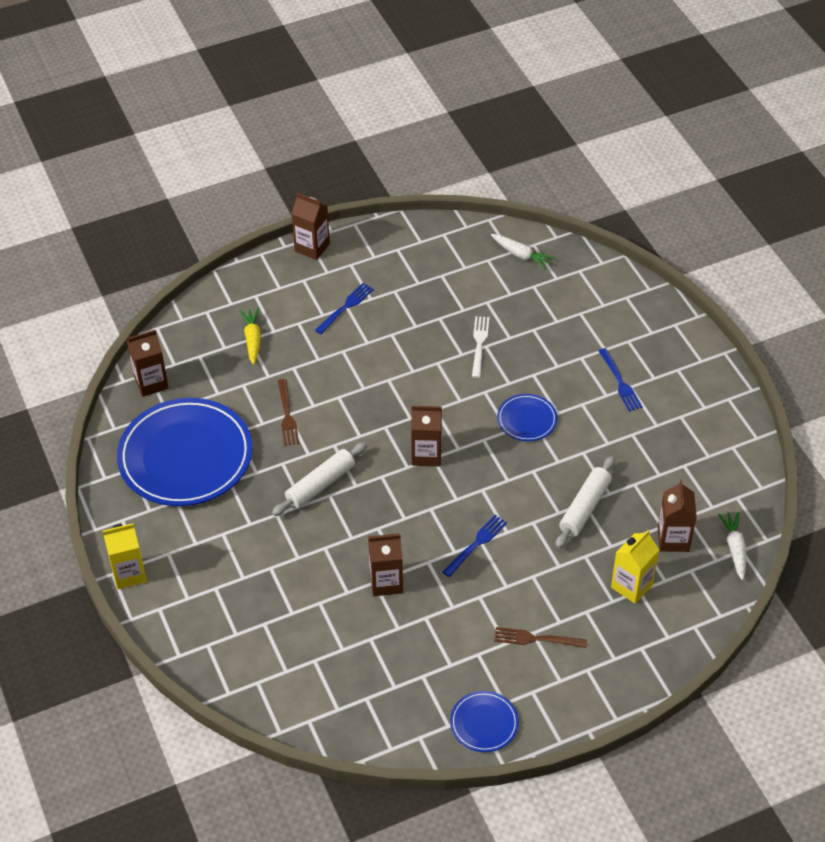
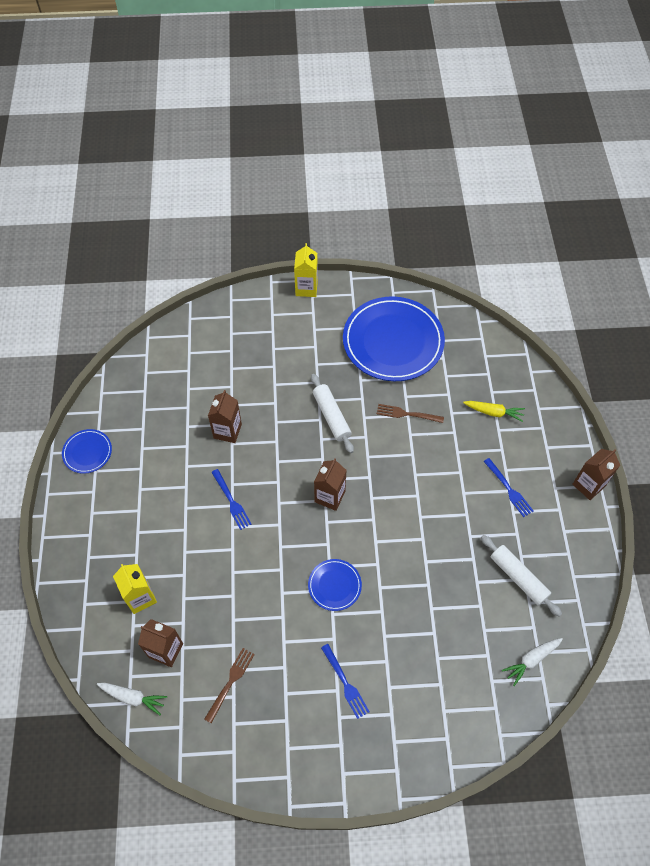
camera: 110 degrees right, 10 degrees up
brown carton [127,330,169,397] -> none
white fork [472,316,489,378] -> none
brown fork [494,627,587,648] -> brown fork moved to [204,648,255,724]
white rolling pin [556,456,615,549] -> white rolling pin moved to [481,535,562,617]
blue fork [599,348,643,412] -> blue fork turned 120 degrees counterclockwise [321,644,370,719]

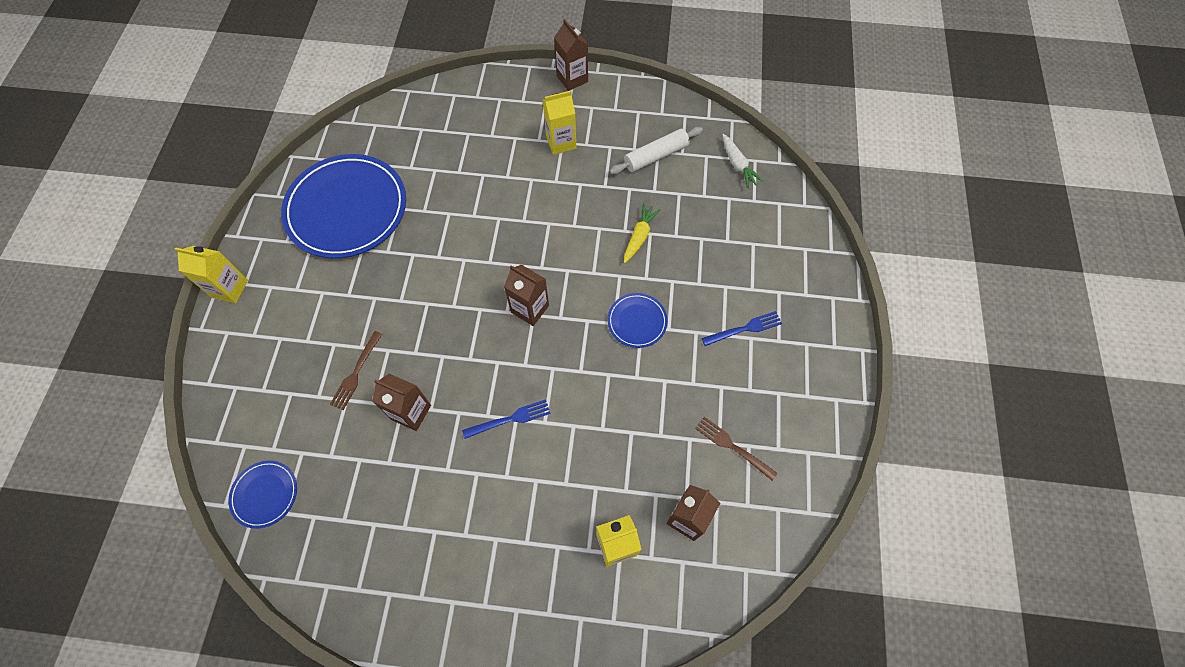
camera: 80 degrees left, 5 degrees up
blue plate [62,429,112,474] -> blue plate moved to [228,461,297,529]
white carrot [97,683,167,715] -> none
white rolling pin [311,374,354,453] -> none
brown fork [377,404,444,423] -> brown fork moved to [330,331,382,410]
yellow carrot [463,401,525,422] -> yellow carrot moved to [624,203,661,263]
blue fork [483,458,533,517] -> yellow carton [543,91,576,155]

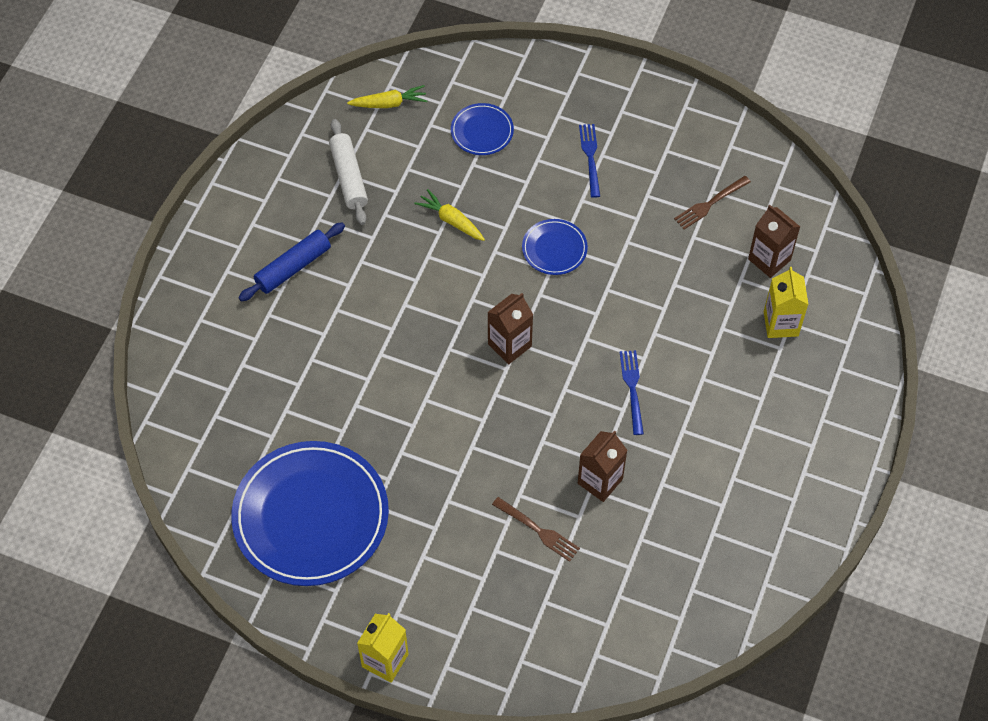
camera: 75 degrees left, 5 degrees down
blue plate [228,461,297,529] -> blue plate moved to [451,103,514,155]
yellow carton [543,91,576,155] -> blue rolling pin [238,222,345,302]
brown carton [554,19,588,91] -> none
white carrot [722,134,764,188] -> yellow carrot [347,85,427,108]

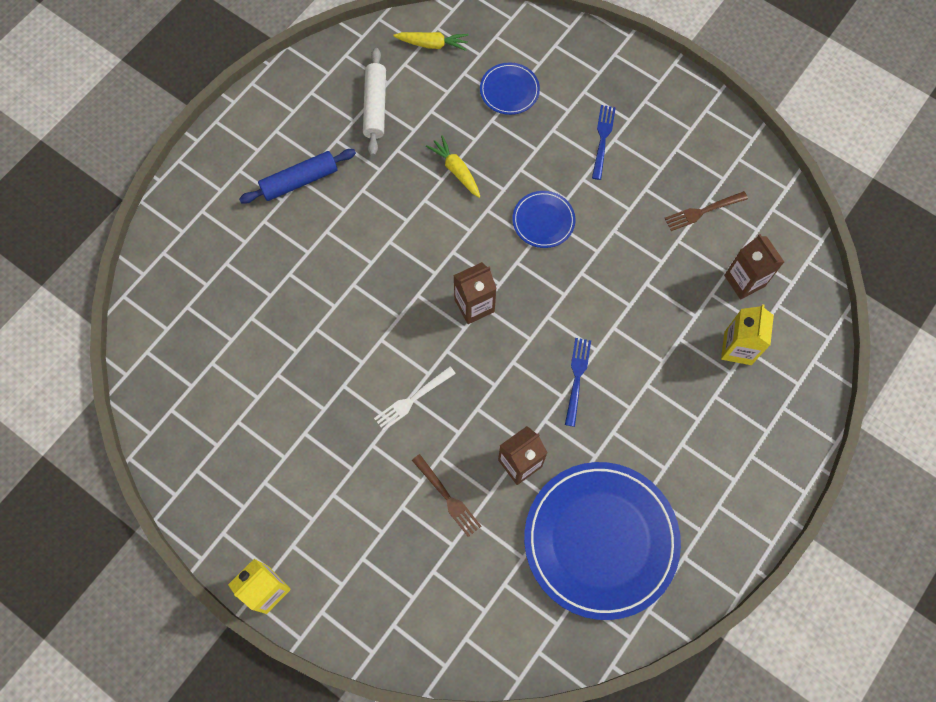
camera: 15 degrees right, 10 degrees up
blue plate [231,441,389,586] -> blue plate moved to [524,462,681,620]
none -> white fork [374,366,456,431]

